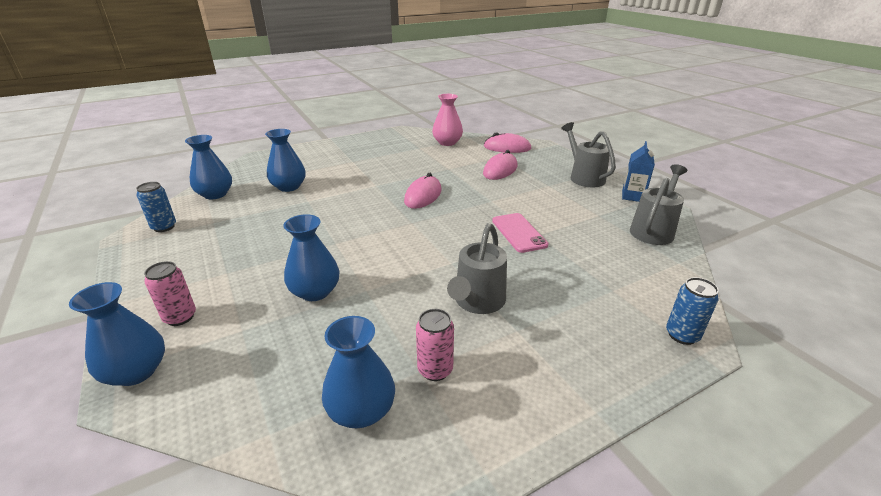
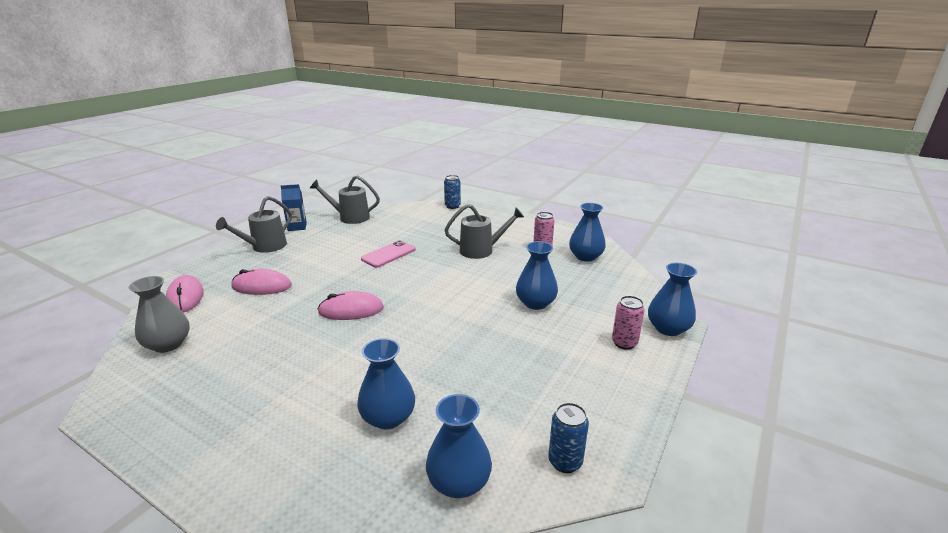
camera: 120 degrees left, 5 degrees down
pink vase [432,94,463,146] -> grey vase [129,276,190,353]

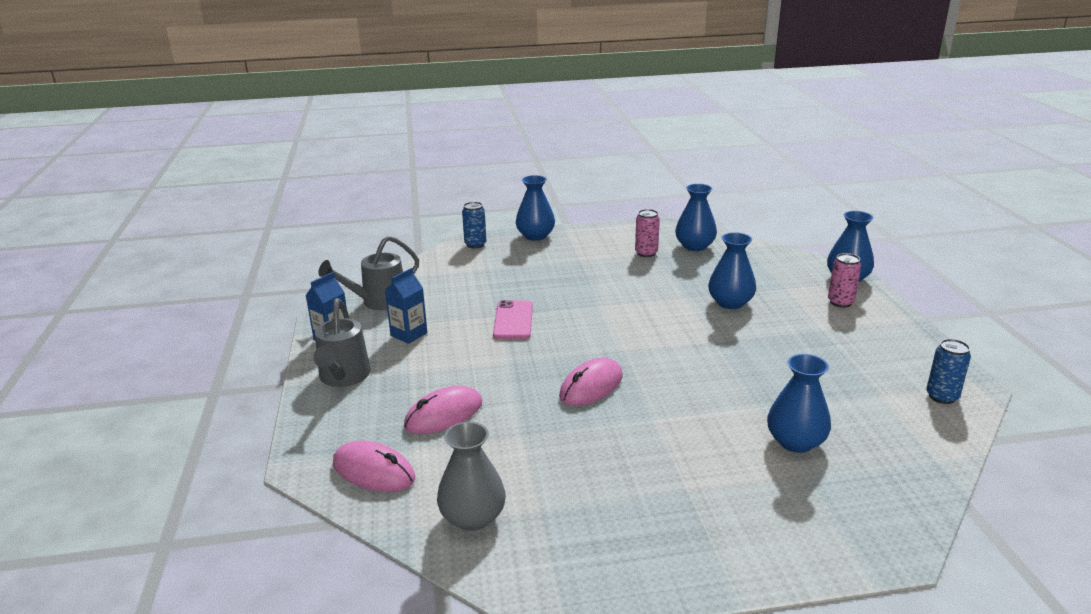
camera: 40 degrees left, 0 degrees up
blue vase [426,394,492,498] -> blue vase moved to [516,175,555,241]
grey watering can [445,204,524,259] -> none
none -> blue carton [385,268,427,344]

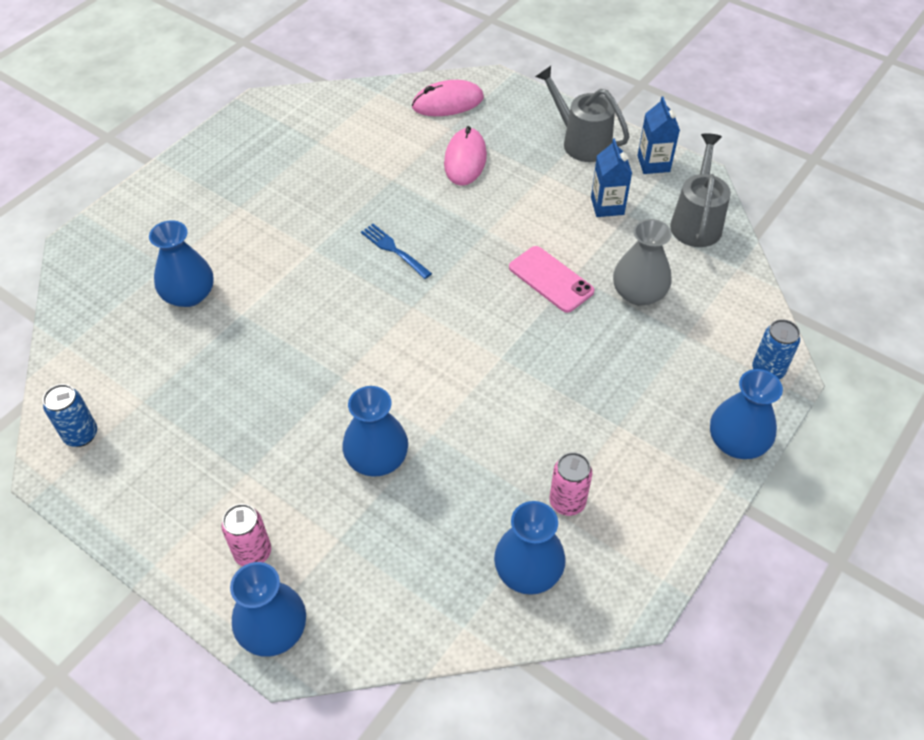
camera: 135 degrees right, 25 degrees up
grey vase [437,422,506,531] -> grey vase moved to [613,219,672,306]
pink mouse [559,358,623,406] -> blue fork [361,224,432,279]

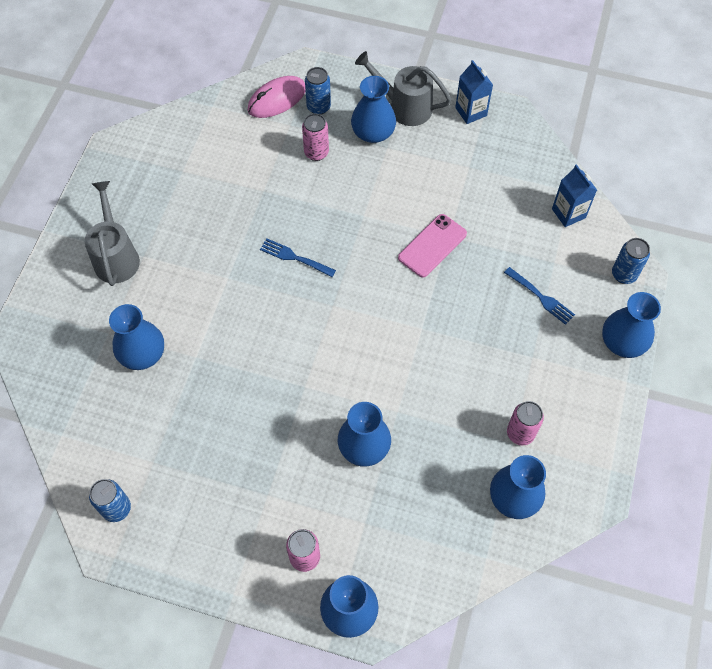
camera: 20 degrees left, 10 degrees up
pink mouse [444,126,487,186] -> pink can [302,113,329,161]
pink phone [509,246,595,313] -> pink phone turned 75 degrees counterclockwise [398,214,467,277]
blue carton [591,138,632,217] -> blue carton moved to [552,164,597,227]
grey vase [613,219,672,306] -> none
grey watering can [670,133,731,247] -> grey watering can moved to [85,181,140,286]
none -> blue can [305,67,331,115]
none -> blue vase [351,76,396,143]
none -> blue fork [504,267,575,325]

